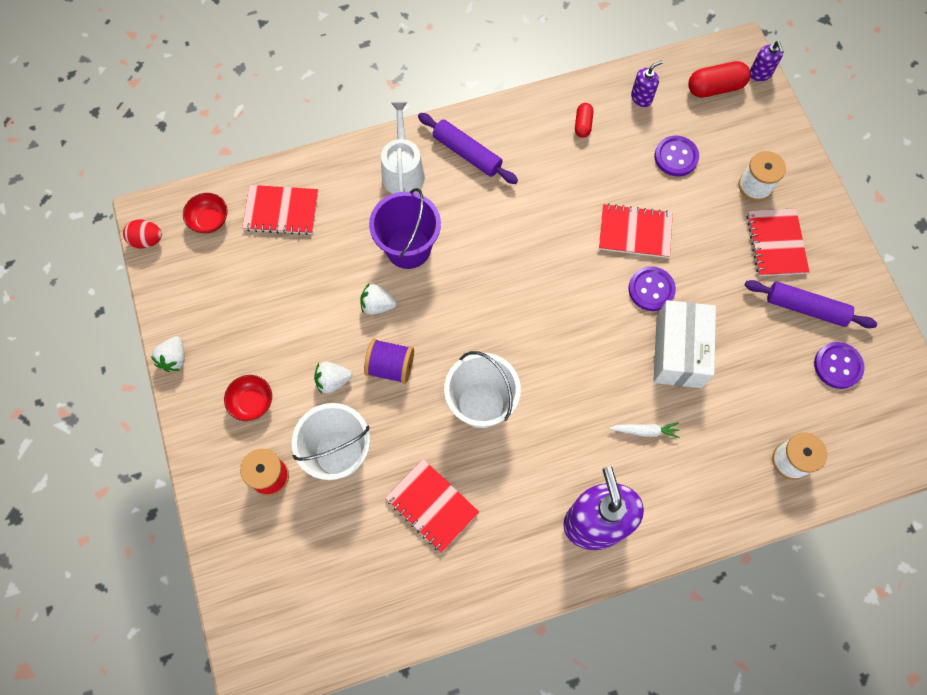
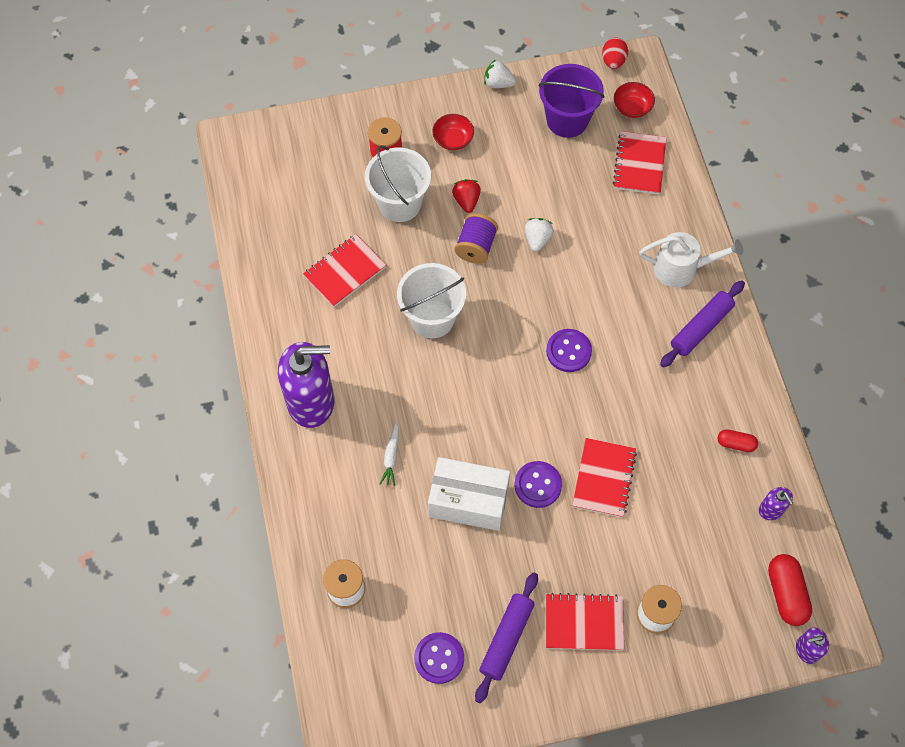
camera: 95 degrees right, 5 degrees down
white strawberry [314,362,352,394] -> red strawberry [452,179,481,213]
purple bucket [369,188,441,269] -> purple bucket moved to [539,64,604,138]
purple button [654,136,699,176] -> purple button moved to [546,329,592,372]

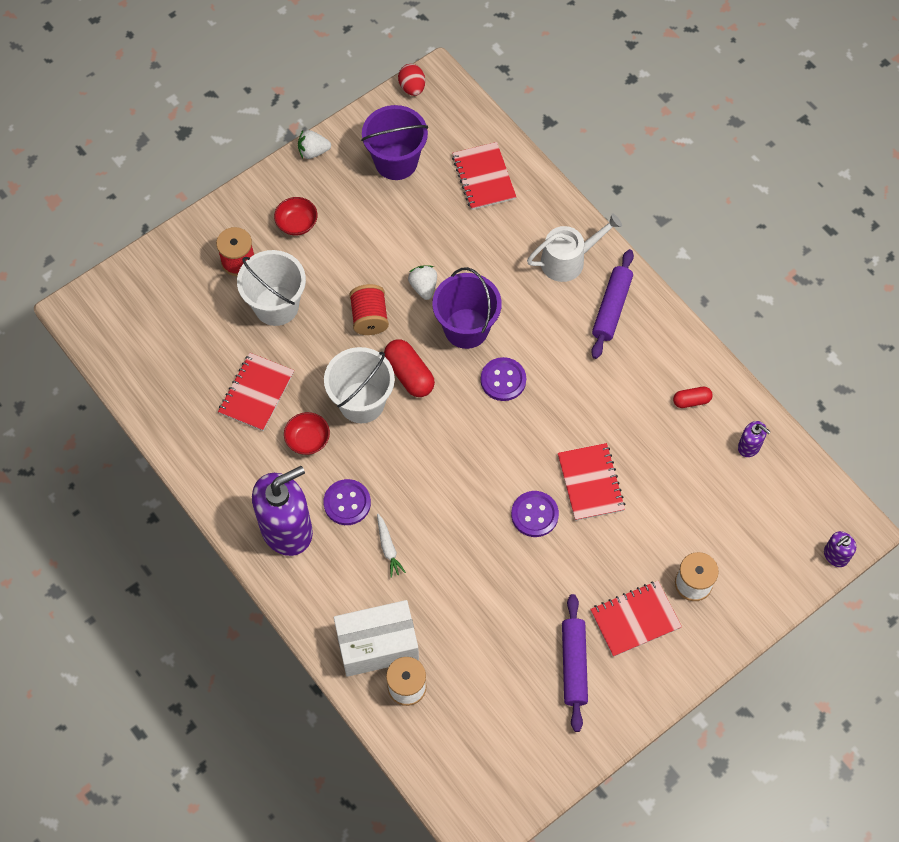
camera: 25 degrees left, 0 degrees up
purple button [414,632,464,684] -> purple button moved to [323,479,371,525]
white box [428,457,510,531] -> white box moved to [334,600,419,677]
red strawberry [452,179,481,213] -> none
purple spool [455,213,498,264] -> red spool [349,284,389,335]
red bowl [614,82,655,118] -> red bowl moved to [284,412,330,455]
red capsule [768,554,812,626] -> red capsule moved to [384,339,435,397]
none -> purple bucket [432,267,502,349]

